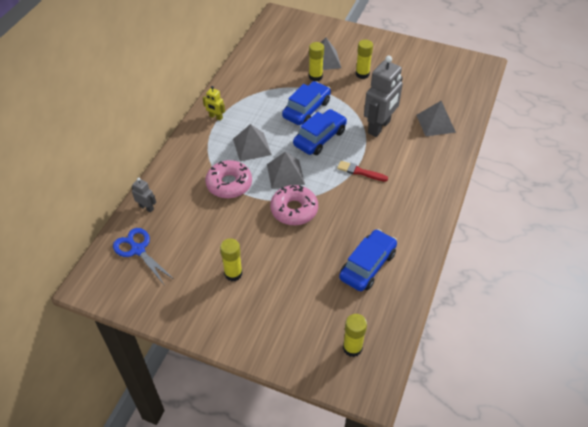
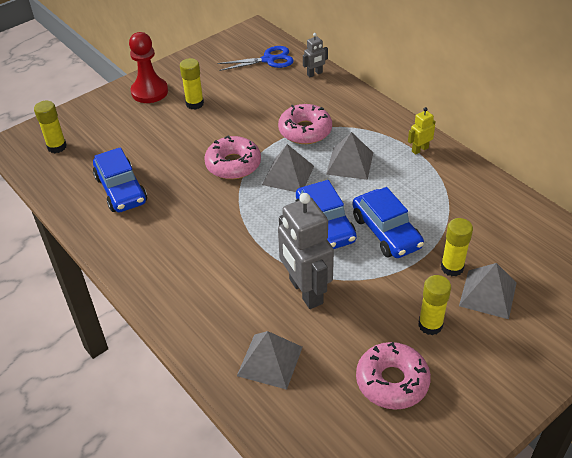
camera: 120 degrees right, 5 degrees down
red brush [337,161,388,182] -> none
none -> red pawn [129,32,168,103]
none -> pink donut [356,342,431,410]

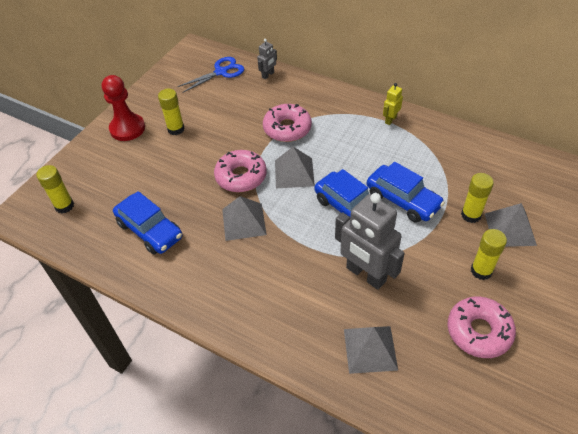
camera: 20 degrees left, 5 degrees up
grey pyramid [326,132,373,180] -> grey pyramid moved to [222,196,267,241]

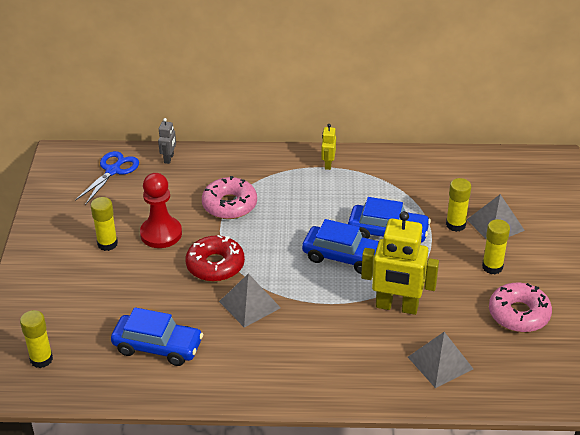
camera: 30 degrees left, 10 degrees down
red pawn [102,75,145,141] -> red pawn moved to [140,173,182,248]
pink donut [214,150,267,192] -> red donut [185,235,245,282]
grey pyramid [275,147,315,188] -> none
grey robot [335,193,405,290] -> yellow robot [361,211,439,315]

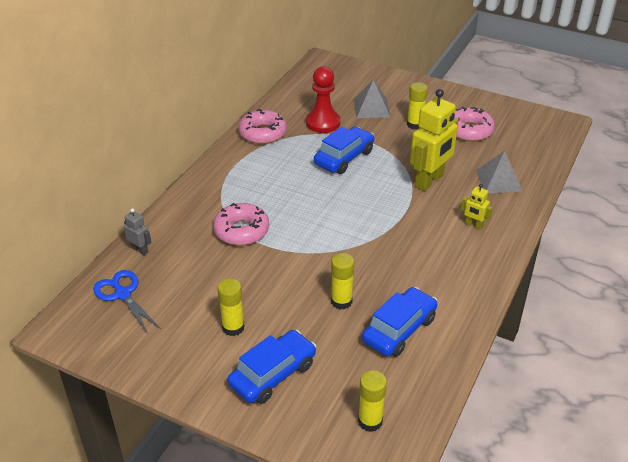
camera: 65 degrees left, 0 degrees up
red pawn [140,173,182,248] -> red pawn moved to [306,66,341,133]
red donut [185,235,245,282] -> none
grey pyramid [219,273,281,328] -> none
blue car [302,219,379,274] -> blue car moved to [227,330,316,404]
yellow robot [321,124,336,170] -> yellow robot moved to [461,184,493,230]
yellow glue stick [446,178,471,232] -> yellow glue stick moved to [331,253,354,310]
none -> pink donut [238,109,287,144]

